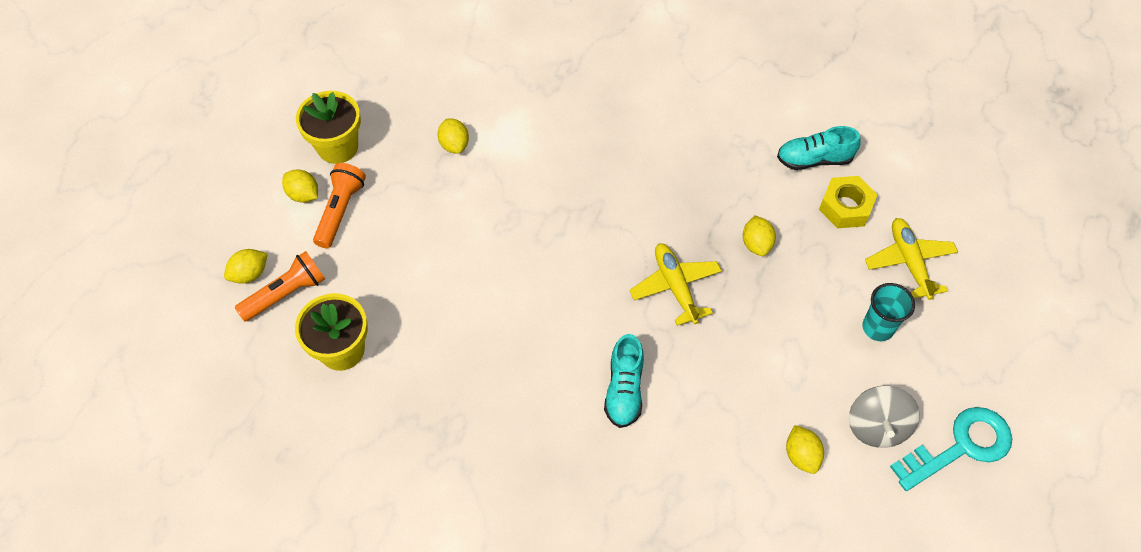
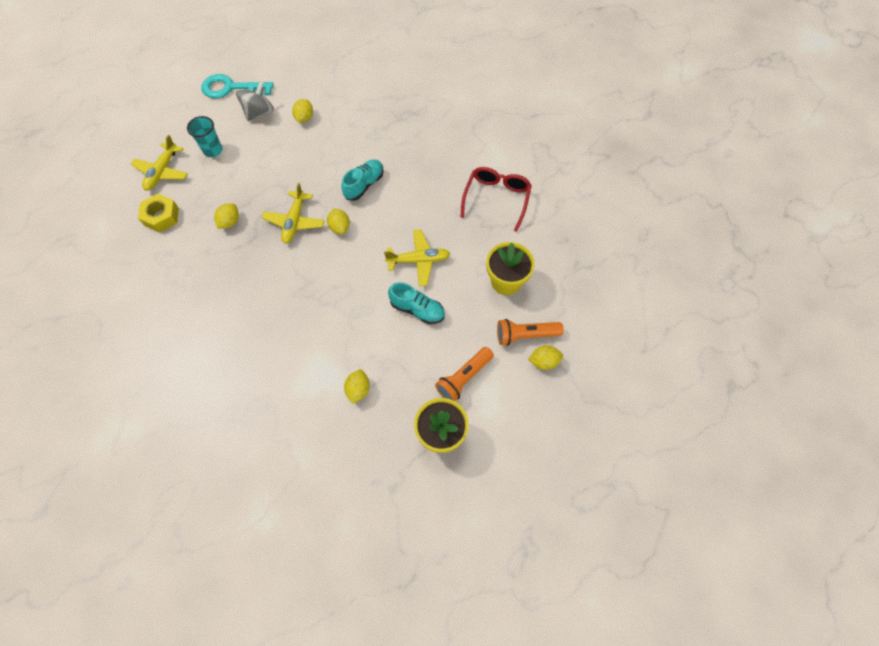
camera: 150 degrees left, 5 degrees up
yellow lemon [282,169,318,203] -> yellow lemon moved to [327,209,350,234]
turquoise shoe [777,126,861,170] -> turquoise shoe moved to [388,282,445,324]
none -> yellow plane [384,229,450,286]
none -> red glasses [460,167,532,232]

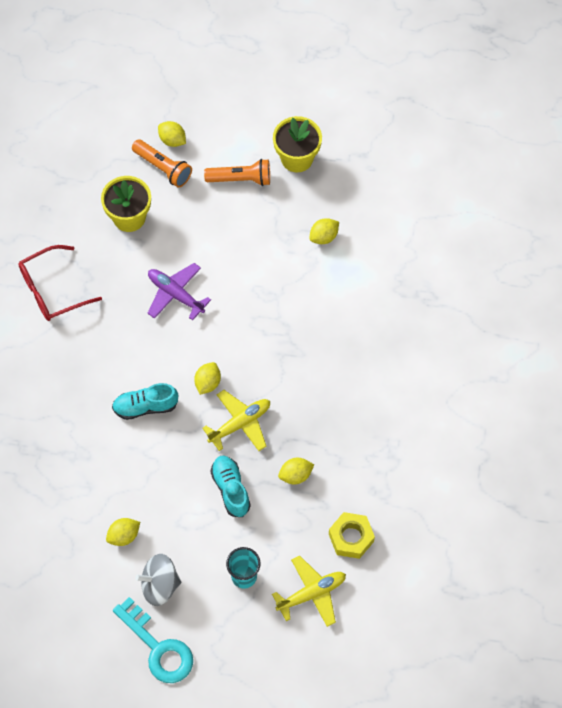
camera: 135 degrees left, 0 degrees up
yellow plane [384,229,450,286] -> purple plane [148,263,211,320]
turquoise shoe [388,282,445,324] -> turquoise shoe moved to [210,456,251,517]

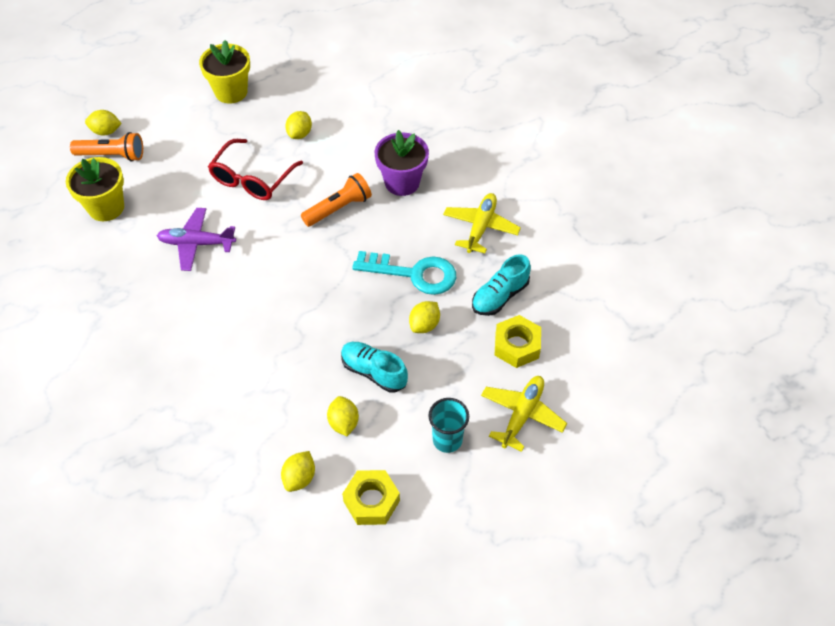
camera: 35 degrees left, 10 degrees down
red glasses [18,245,102,321] -> red glasses moved to [208,139,303,200]
turquoise shoe [112,383,178,420] -> turquoise shoe moved to [472,254,531,316]
turquoise key [113,597,193,683] -> turquoise key moved to [352,251,456,295]
grey spinning top [135,554,181,606] -> yellow nut [342,470,400,525]
yellow lemon [194,362,221,395] -> yellow lemon moved to [327,396,359,436]
yellow plane [202,390,270,451] -> yellow plane moved to [443,193,521,253]
orange flashlight [204,159,270,186] -> orange flashlight moved to [301,173,372,227]
none -> purple flower pot [375,130,429,196]

